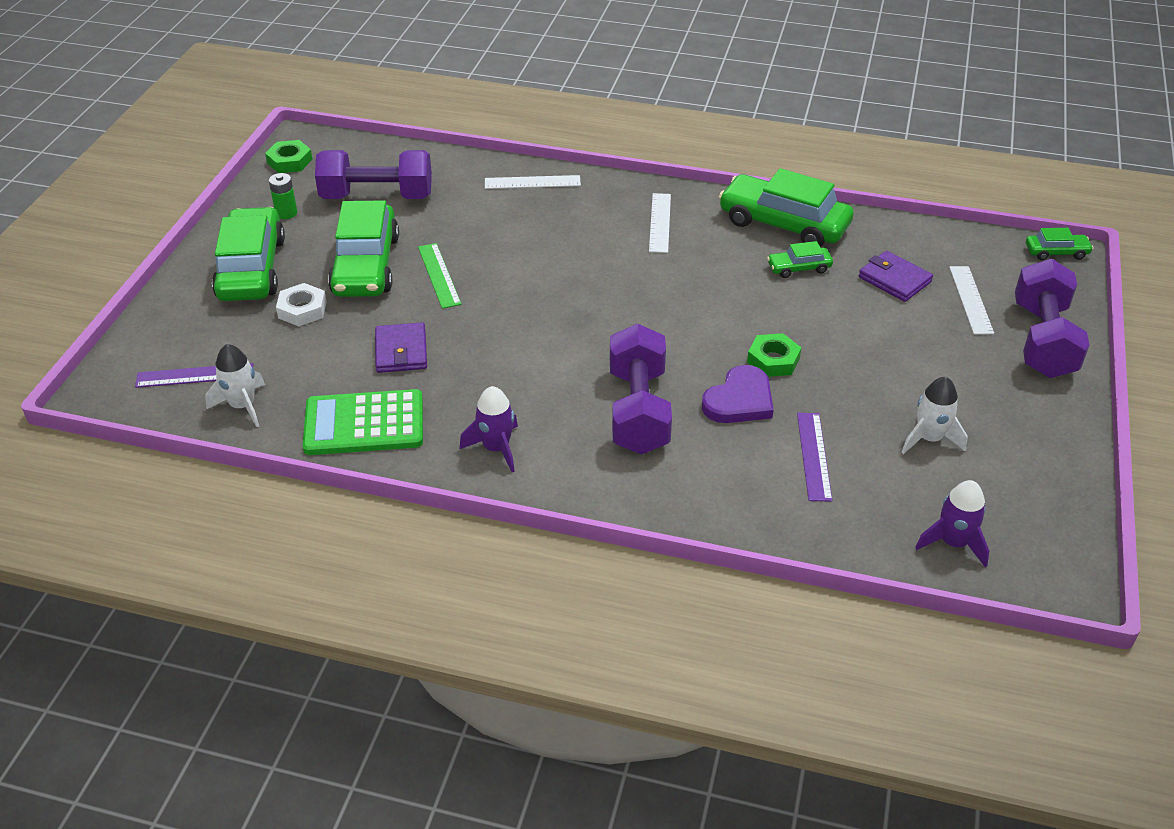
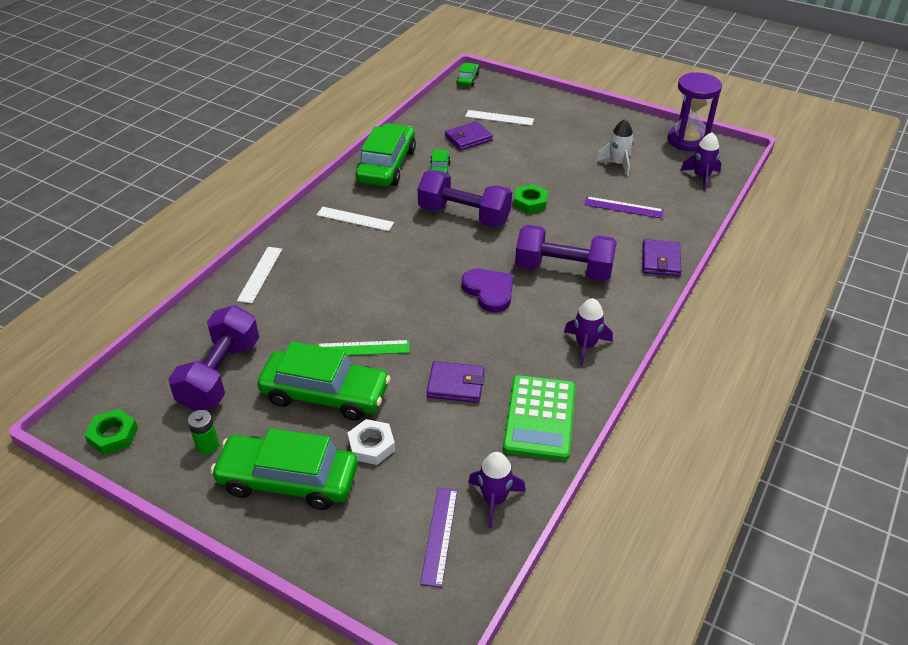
camera: 75 degrees left, 0 degrees up
white rocket [205,344,265,427] -> purple rocket [468,452,526,528]
purple heart [702,365,774,423] -> purple heart moved to [462,269,513,313]
green car [719,168,854,247] -> green car turned 150 degrees clockwise [355,123,416,187]
purple dumbbell [1015,259,1089,378] -> purple dumbbell moved to [418,170,512,227]
none -> purple wallet [642,239,682,276]
none -> purple hourglass [668,72,722,151]

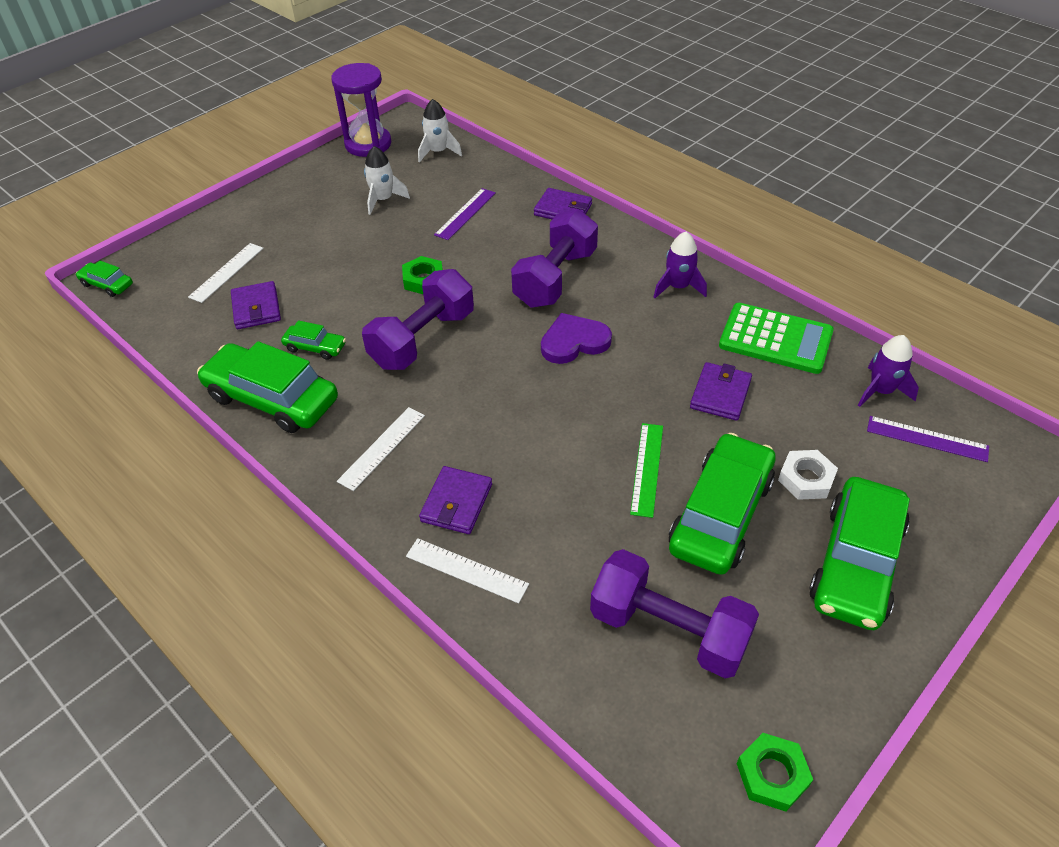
camera: 75 degrees left, 5 degrees up
green battery [188,410,219,454] -> none
purple rocket [680,133,721,191] -> white rocket [418,99,462,162]
none -> purple wallet [419,466,492,534]

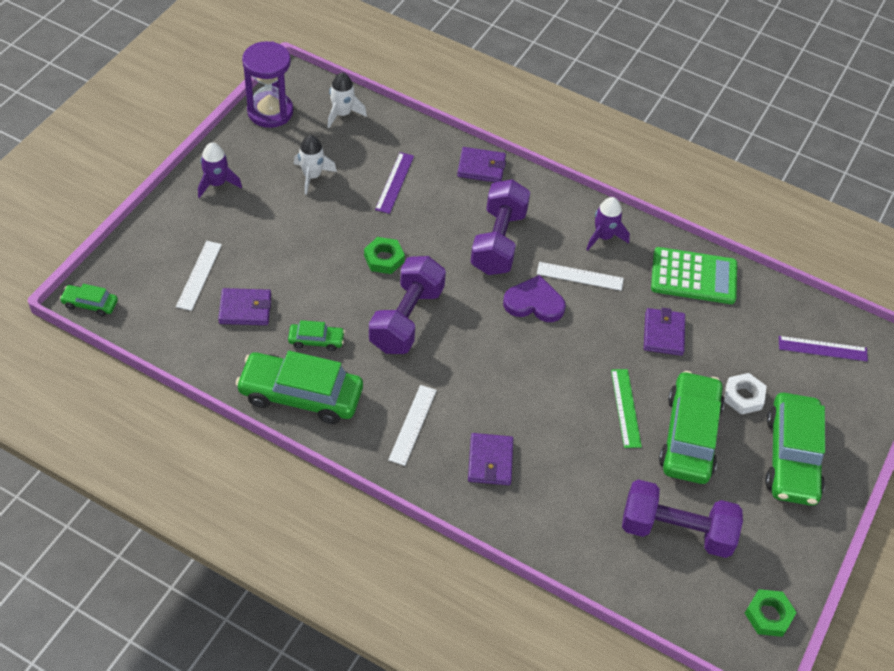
camera: 20 degrees left, 5 degrees up
purple wallet [231,281,281,329] -> purple wallet turned 60 degrees counterclockwise [218,288,271,325]
white ruler [406,538,529,603] -> white ruler moved to [537,262,624,291]
purple heart [541,313,612,364] -> purple heart turned 45 degrees clockwise [503,275,566,322]
purple rocket [858,335,919,407] -> purple rocket moved to [198,142,242,198]

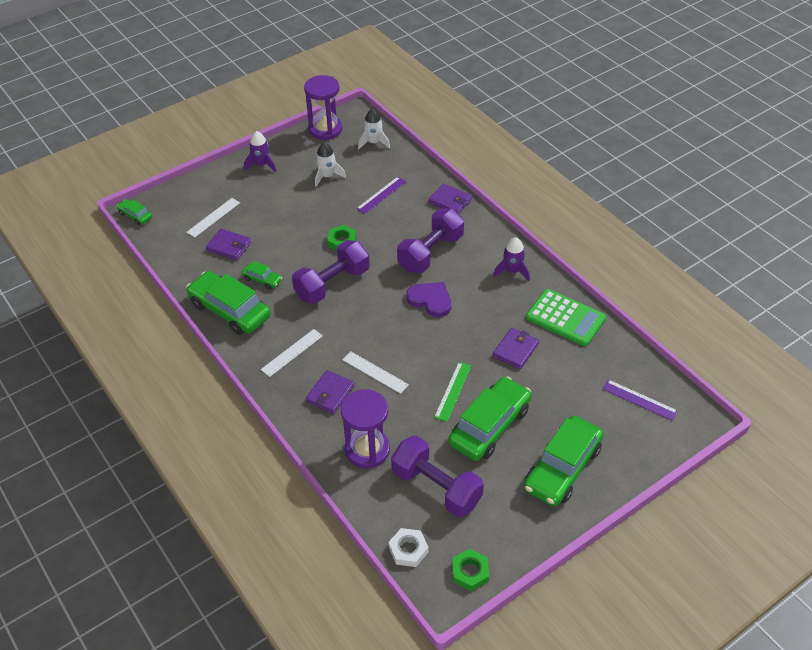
camera: 30 degrees right, 5 degrees down
white ruler [537,262,624,291] -> white ruler moved to [343,351,409,394]
white nut [724,373,767,415] -> white nut moved to [388,528,429,567]
none -> purple hourglass [341,389,390,468]

